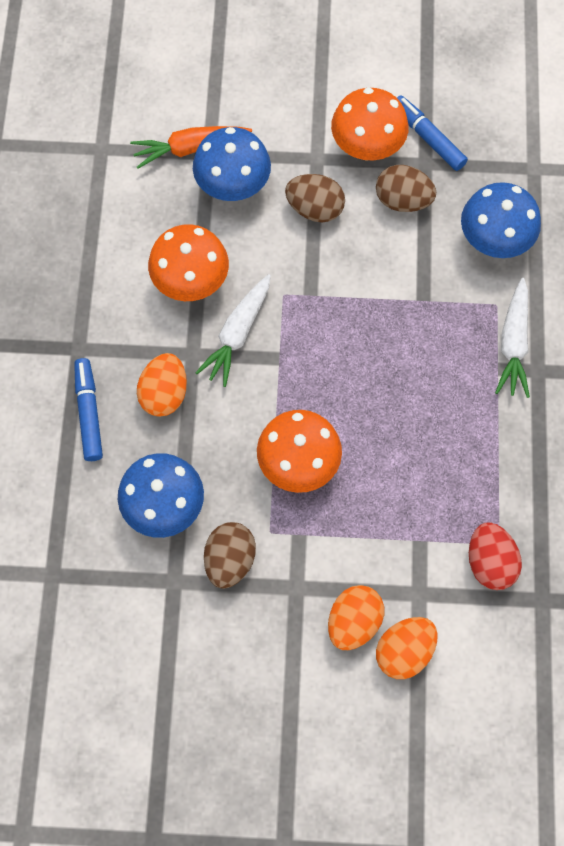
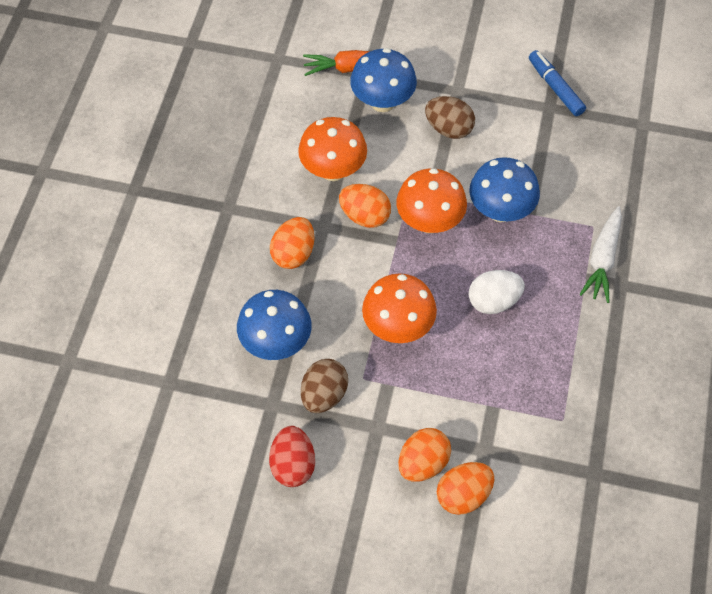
camera: 10 degrees right, 10 degrees down
blue marker [74,358,103,461] -> none
white carrot [195,274,271,387] -> orange egg [339,184,391,228]
orange mushroom [331,88,409,161] -> orange mushroom moved to [396,168,467,233]
brown egg [376,165,436,212] -> none
blue mushroom [461,182,541,258] -> blue mushroom moved to [469,157,540,222]
red egg [469,522,522,590] -> red egg moved to [269,426,315,487]
none -> white egg [469,270,525,314]

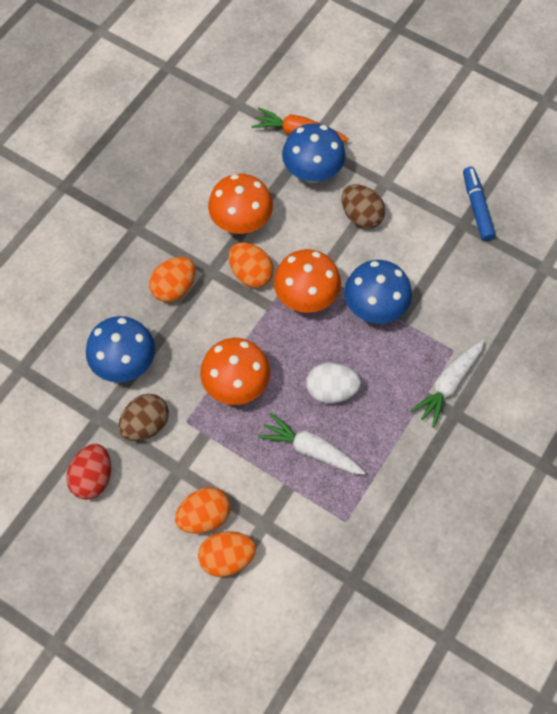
camera: 20 degrees right, 5 degrees up
none -> white carrot [258,413,366,475]

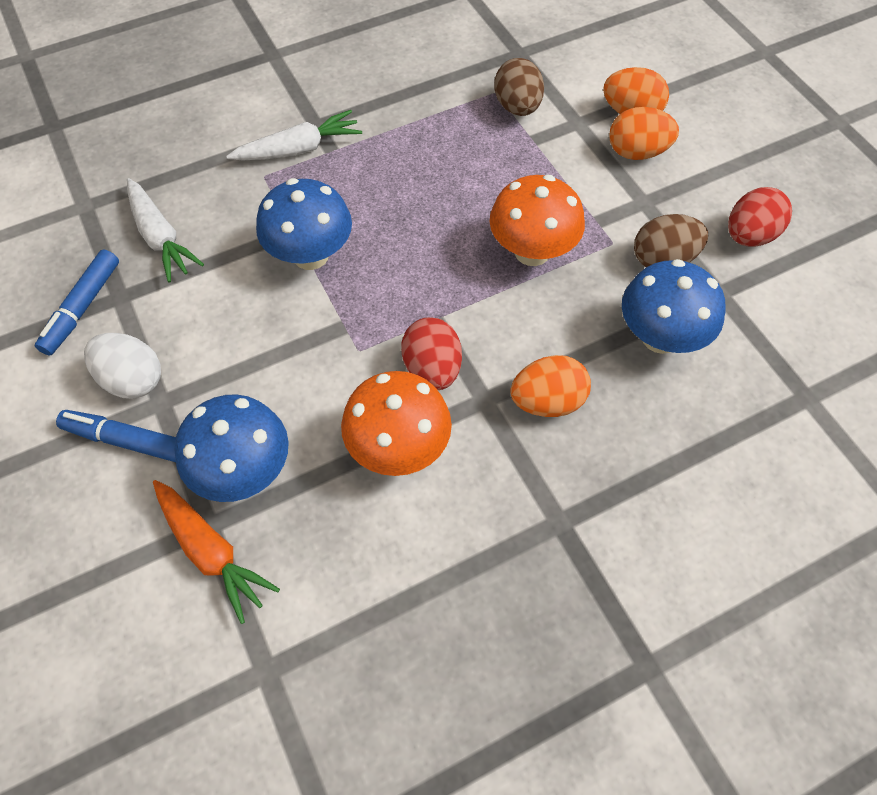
camera: 150 degrees left, 5 degrees down
orange egg [229,242,274,288] -> red egg [401,317,462,390]
white carrot [258,413,366,475] -> white carrot moved to [127,178,204,282]
orange mushroom [274,249,341,313] -> none
white egg [306,363,361,403] -> white egg moved to [84,333,161,399]
brown egg [342,184,385,229] -> brown egg moved to [495,58,544,116]
none -> blue marker [56,410,176,462]

